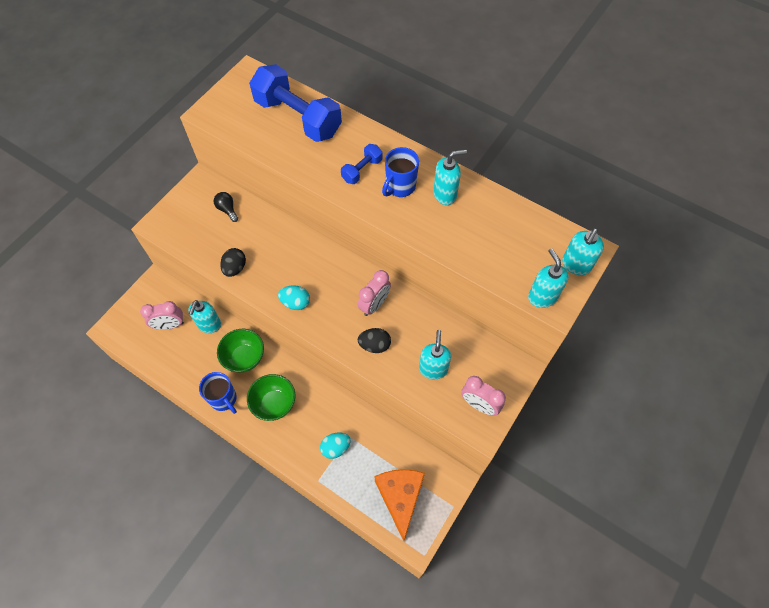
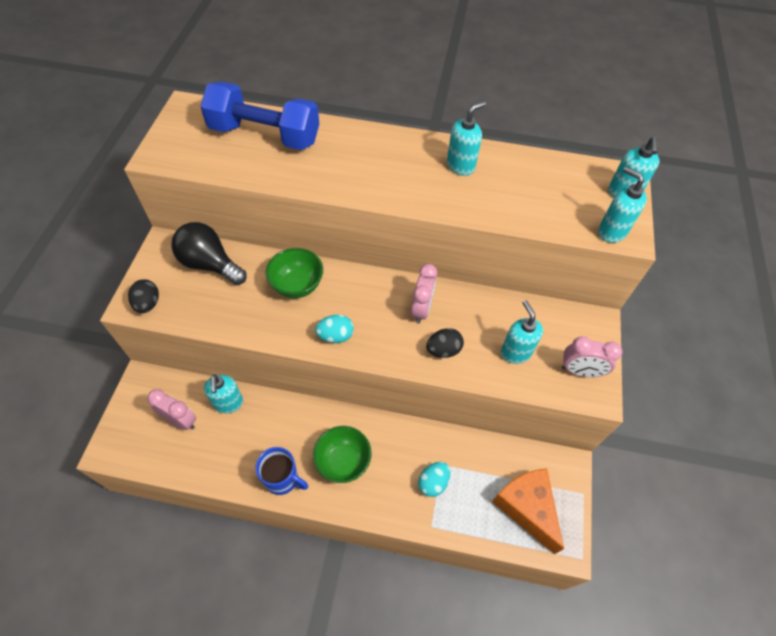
camera: 25 degrees left, 5 degrees down
pink clock [140,301,184,330] -> pink clock turned 120 degrees counterclockwise [147,389,196,430]
black light bulb [214,192,238,222] -> black light bulb [171,222,247,285], size x2.02
green bowl [217,329,264,373] -> green bowl moved to [265,248,323,298]
black egg [220,248,246,277] -> black egg moved to [128,279,159,313]
blue dumbbell [341,144,383,184] -> none
blue mug [382,147,419,197] -> none

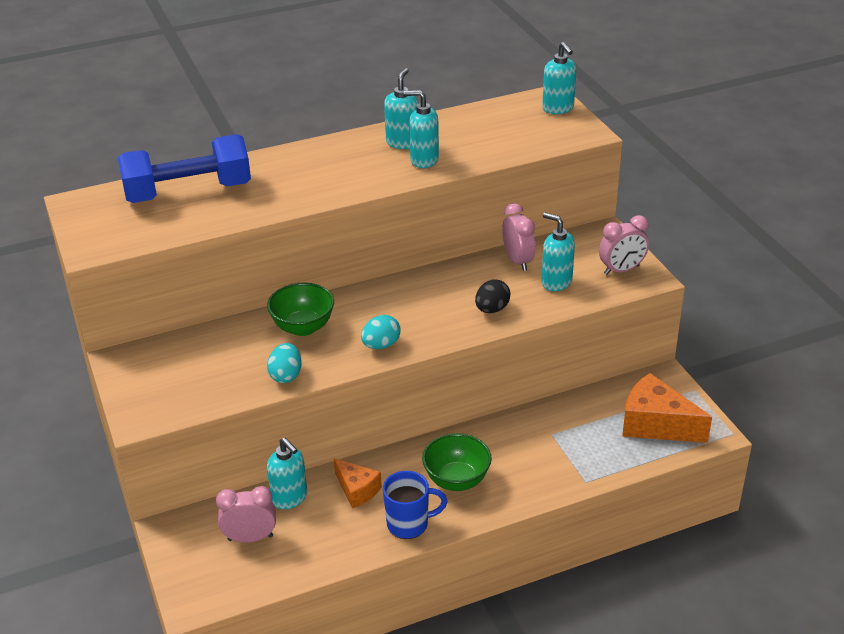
camera: 30 degrees left, 20 degrees down
black egg [128,279,159,313] -> none
black light bulb [171,222,247,285] -> none
pink clock [411,264,437,324] -> pink clock moved to [502,203,535,271]
turquoise egg [418,462,450,497] -> turquoise egg moved to [267,343,302,383]
turquoise soap dispenser [598,167,647,243] -> turquoise soap dispenser moved to [404,90,439,168]
none -> orange cheese [334,458,382,508]

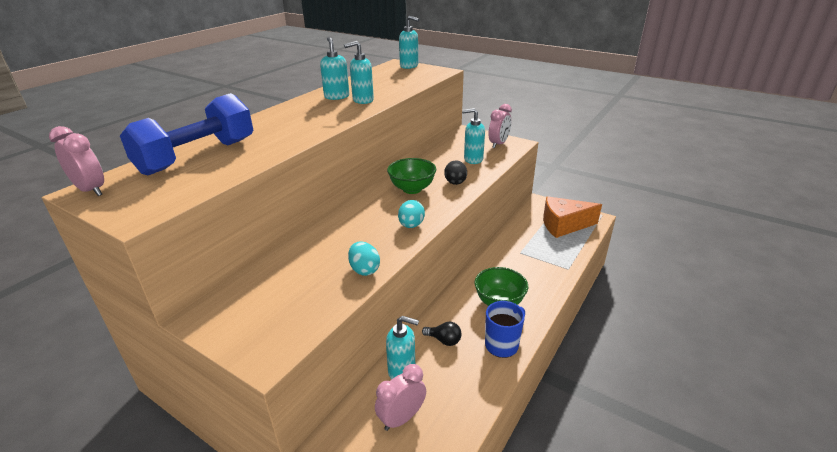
camera: 35 degrees left, 5 degrees down
green bowl [267,283,334,336] -> green bowl moved to [387,158,436,194]
orange cheese [334,458,382,508] -> black light bulb [422,322,461,346]
pink clock [502,203,535,271] -> pink clock moved to [49,126,104,196]

